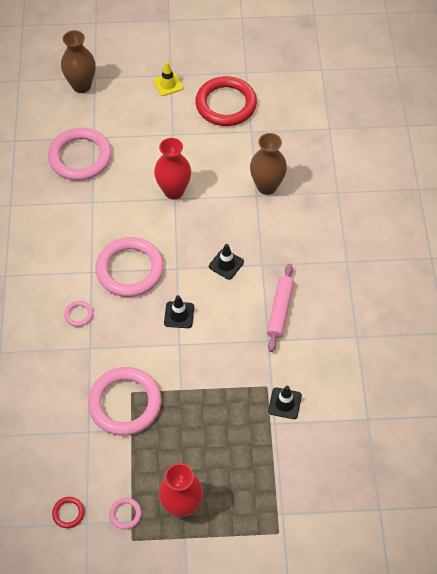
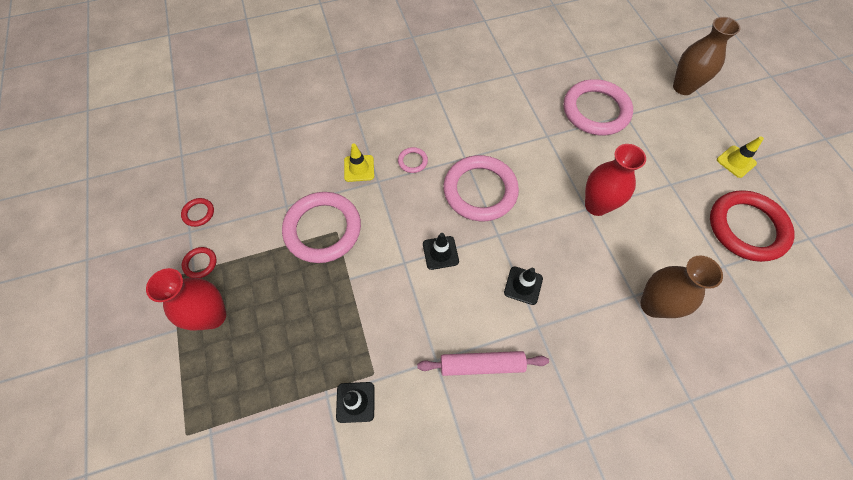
camera: 75 degrees right, 5 degrees up
pink ring [109,498,142,530] -> red ring [182,247,217,278]
none -> yellow traffic cone [344,144,374,182]

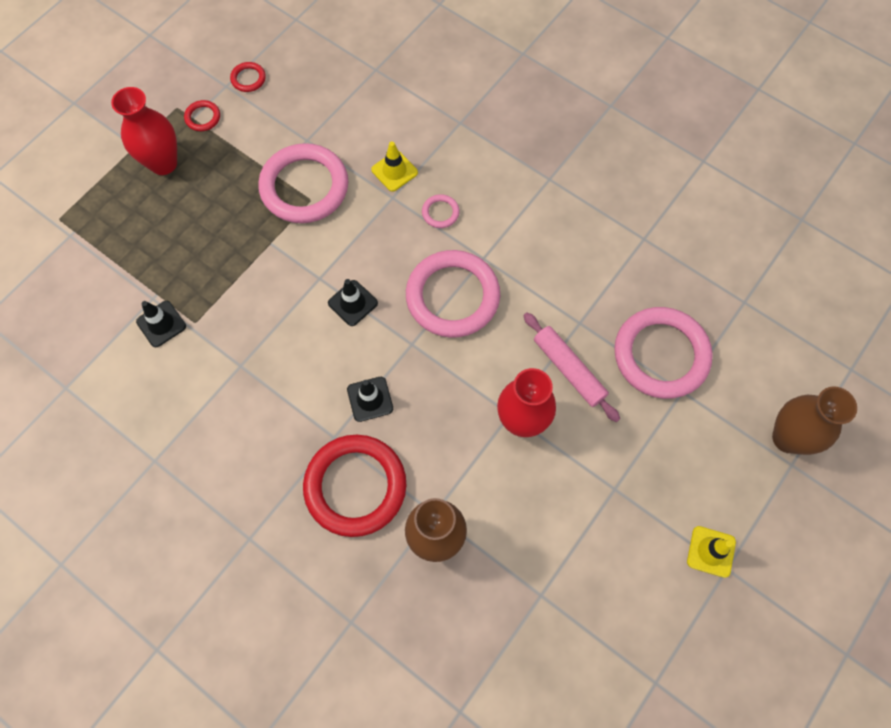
camera: 55 degrees right, 5 degrees up
pink rolling pin [417,351,549,376] -> pink rolling pin moved to [523,312,620,422]
red ring [710,190,795,262] -> red ring moved to [303,435,406,537]

